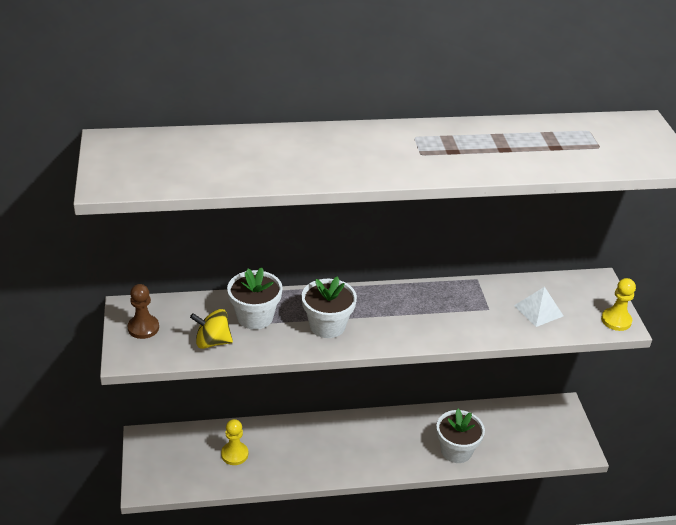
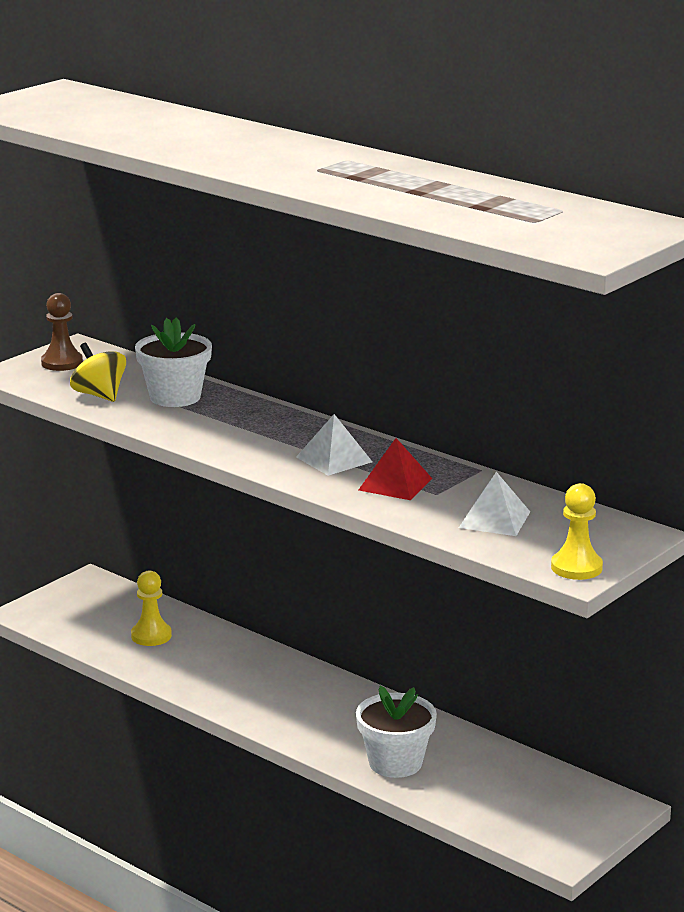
camera: 50 degrees right, 15 degrees down
white flower pot [301,276,357,338] -> none
none -> white pyramid [296,414,372,476]
none -> red pyramid [359,438,432,500]

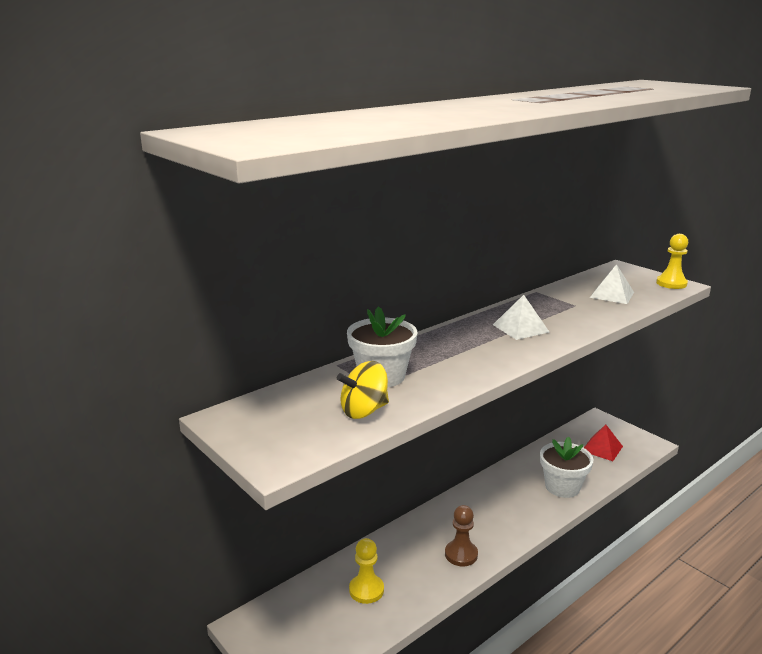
camera: 80 degrees left, 0 degrees up
brown pawn [41,293,83,371] -> brown pawn moved to [445,505,478,566]
red pyramid [359,438,432,500] -> red pyramid moved to [584,425,623,461]

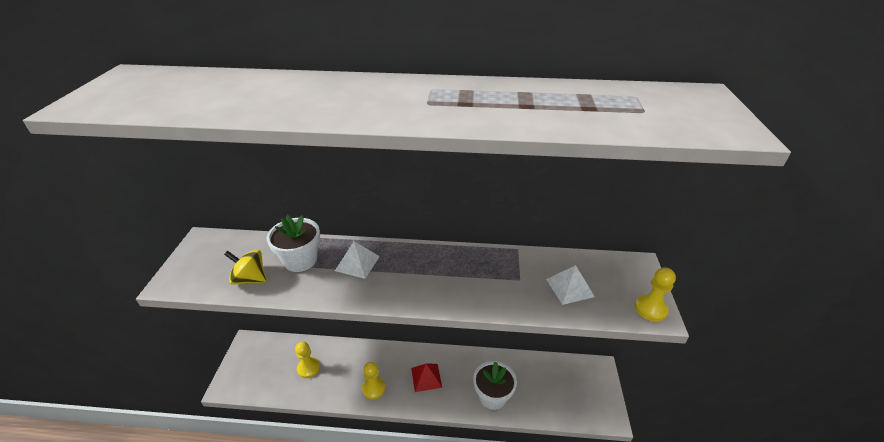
camera: 45 degrees right, 15 degrees up
brown pawn [445,505,478,566] -> yellow pawn [362,362,386,399]
white pyramid [493,295,549,340] -> white pyramid moved to [335,241,380,279]
red pyramid [584,425,623,461] -> red pyramid moved to [411,363,442,392]

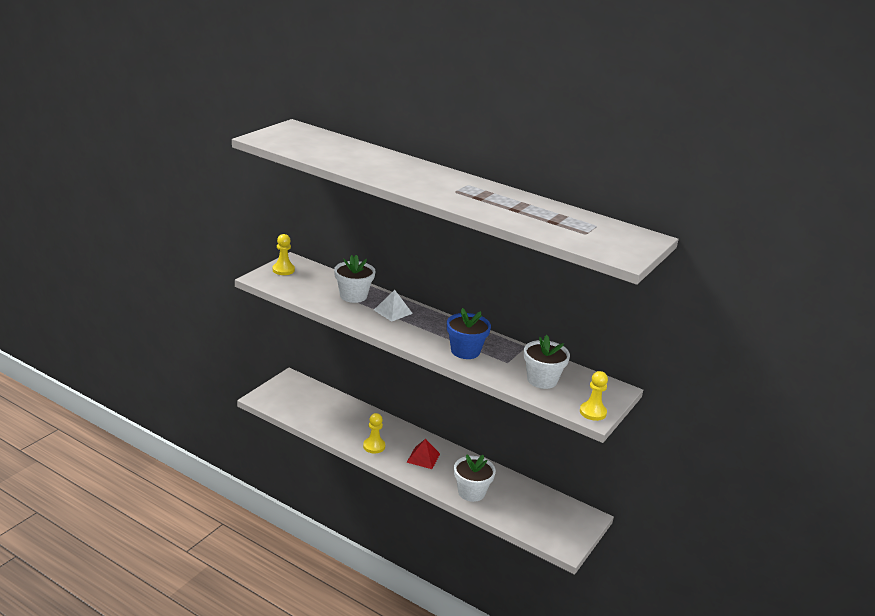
camera: 25 degrees right, 10 degrees down
yellow spinning top [224,250,266,285] -> none
yellow pawn [295,342,320,378] -> yellow pawn moved to [273,234,295,275]
white pyramid [546,265,595,305] -> white flower pot [524,335,570,389]
none -> blue flower pot [447,308,491,359]

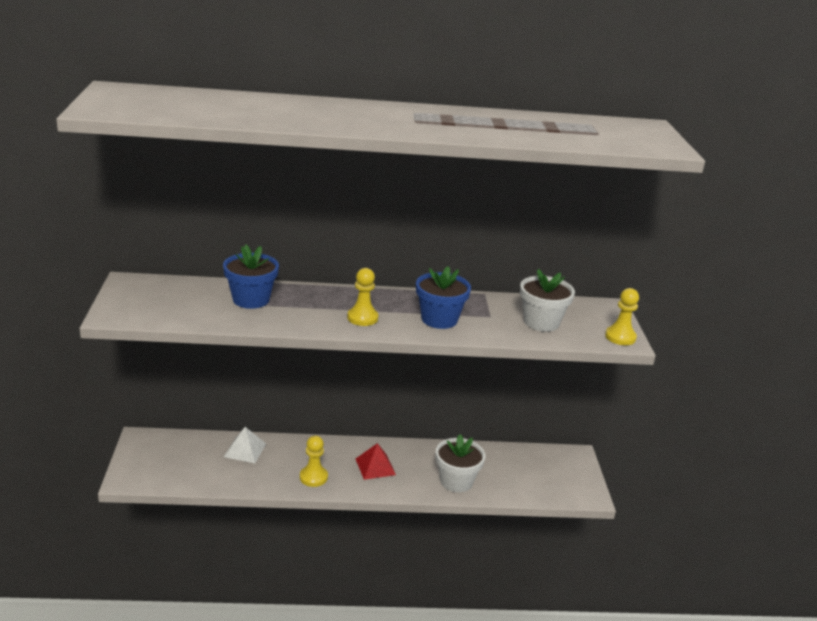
camera: 35 degrees left, 0 degrees up
yellow pawn [273,234,295,275] -> yellow pawn moved to [347,268,378,326]
white flower pot [334,255,375,303] -> blue flower pot [223,245,279,309]
white pyramid [374,290,413,322] -> white pyramid moved to [224,427,266,463]

